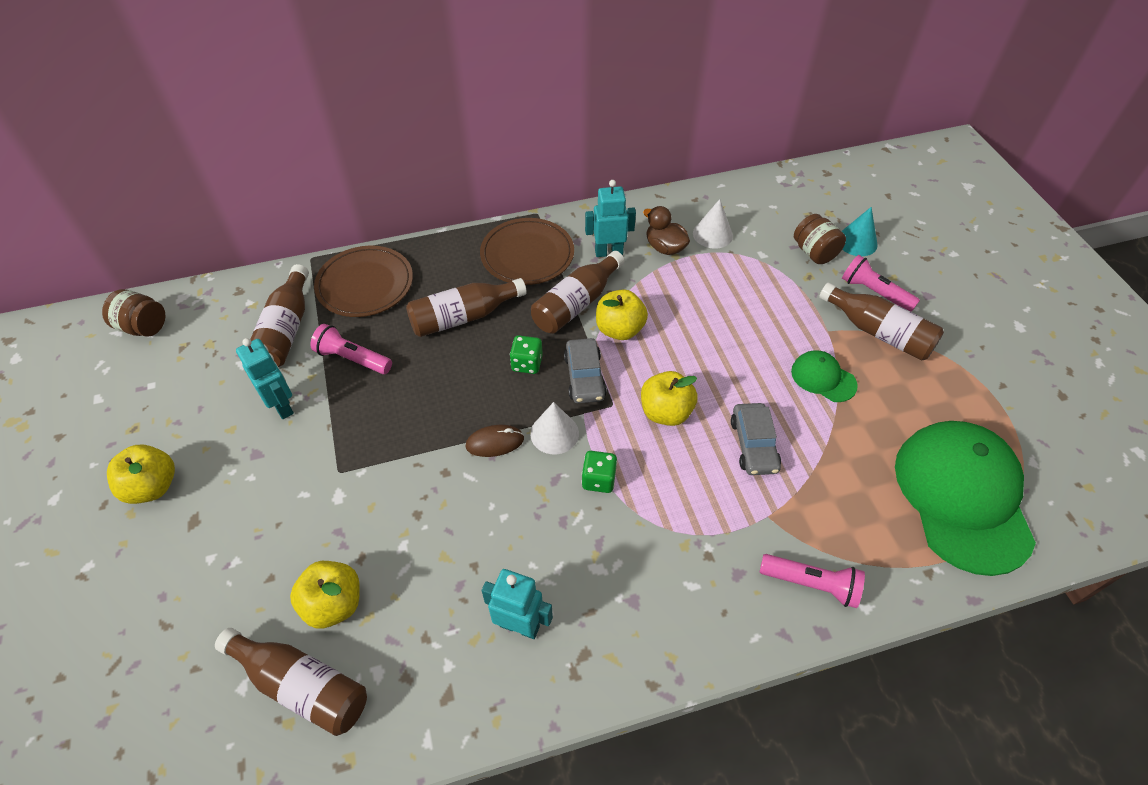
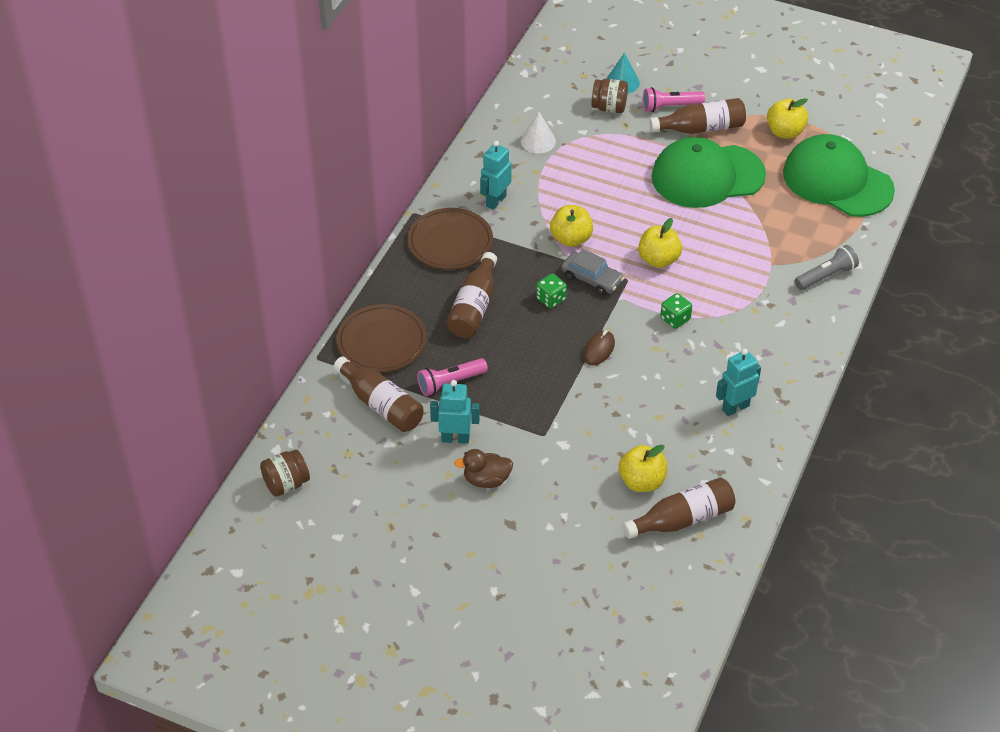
camera: 50 degrees left, 5 degrees down
yellow apple [107,445,175,504] -> yellow apple moved to [767,98,808,139]
white cone [530,402,579,454] -> none
brown bottle [531,251,625,334] -> none
brown duck [643,206,690,255] -> brown duck moved to [454,449,513,488]
grey car [731,403,781,475] -> none
pink flashlight [760,554,865,608] -> grey flashlight [795,245,859,290]
green cap [791,351,858,402] -> green cap [652,137,766,208], size x2.22

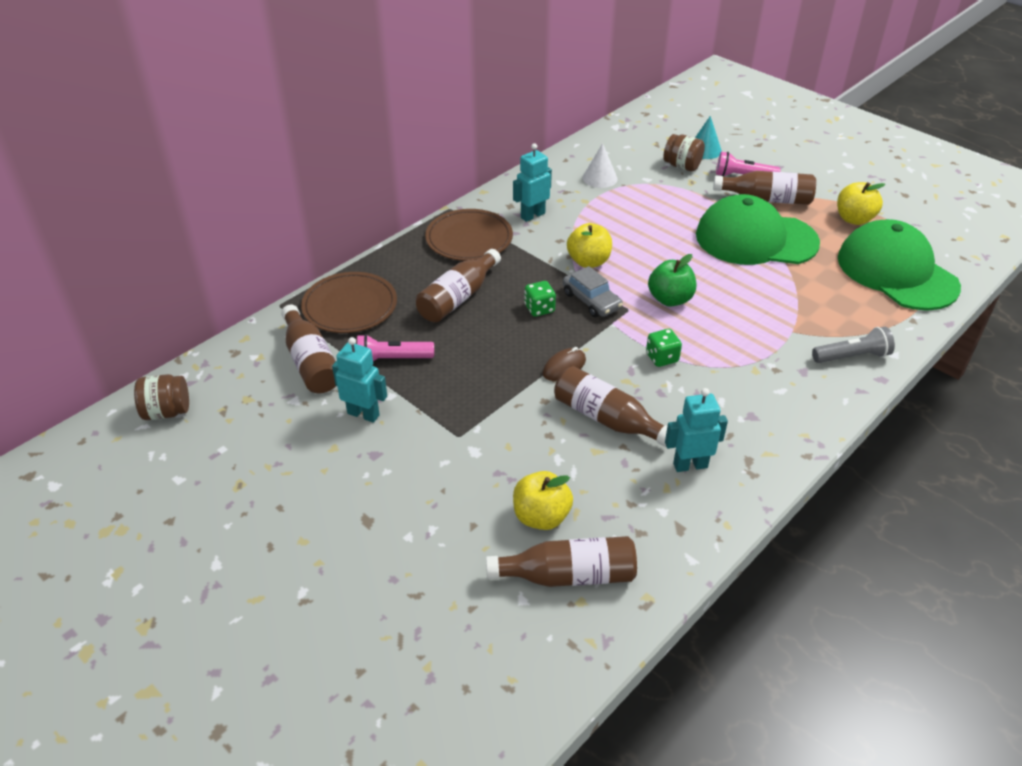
camera: 20 degrees right, 5 degrees down
brown duck [454,449,513,488] -> none
yellow apple [638,218,682,268] -> green apple [648,254,696,307]
none -> brown bottle [554,366,667,447]

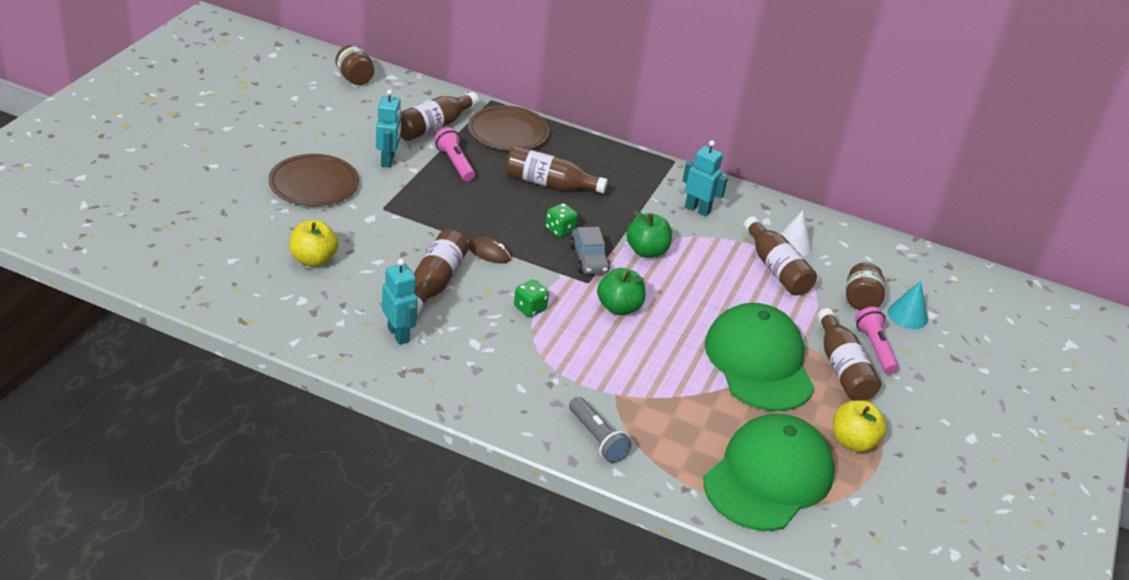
camera: 65 degrees right, 5 degrees down
brown plate [425,209,513,261] -> brown plate moved to [268,154,359,206]
brown bottle [486,536,637,587] -> brown bottle moved to [744,216,817,296]
grey car [562,266,623,317] -> grey car turned 45 degrees counterclockwise [570,227,610,274]
yellow apple [567,223,612,268] -> green apple [626,211,672,258]

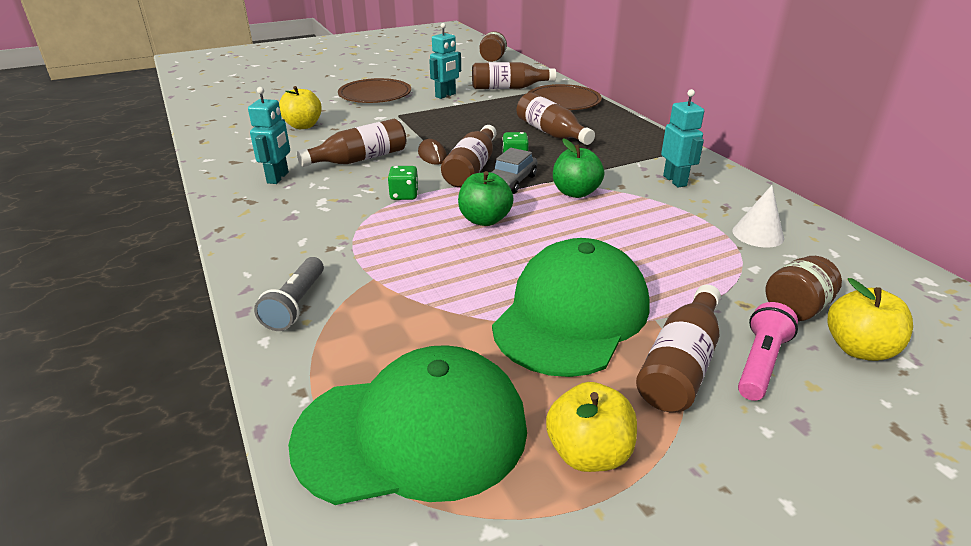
camera: 45 degrees right, 5 degrees down
pink flashlight [434,127,475,182] -> none
brown bottle [744,216,817,296] -> brown bottle moved to [441,125,497,188]
turquoise cone [888,281,928,329] -> yellow apple [828,278,913,361]

